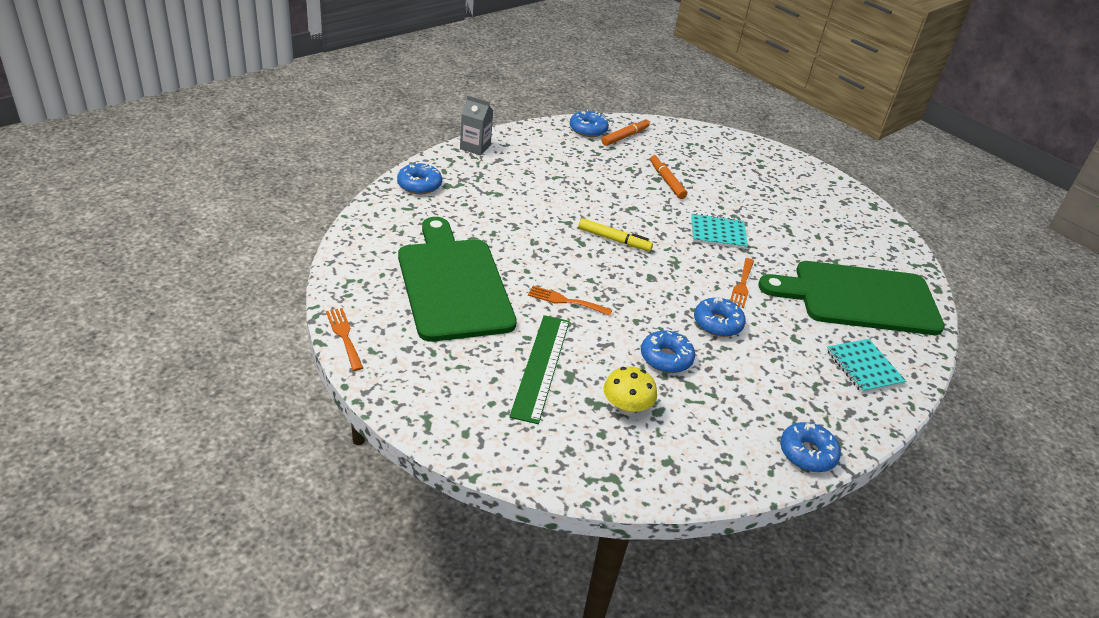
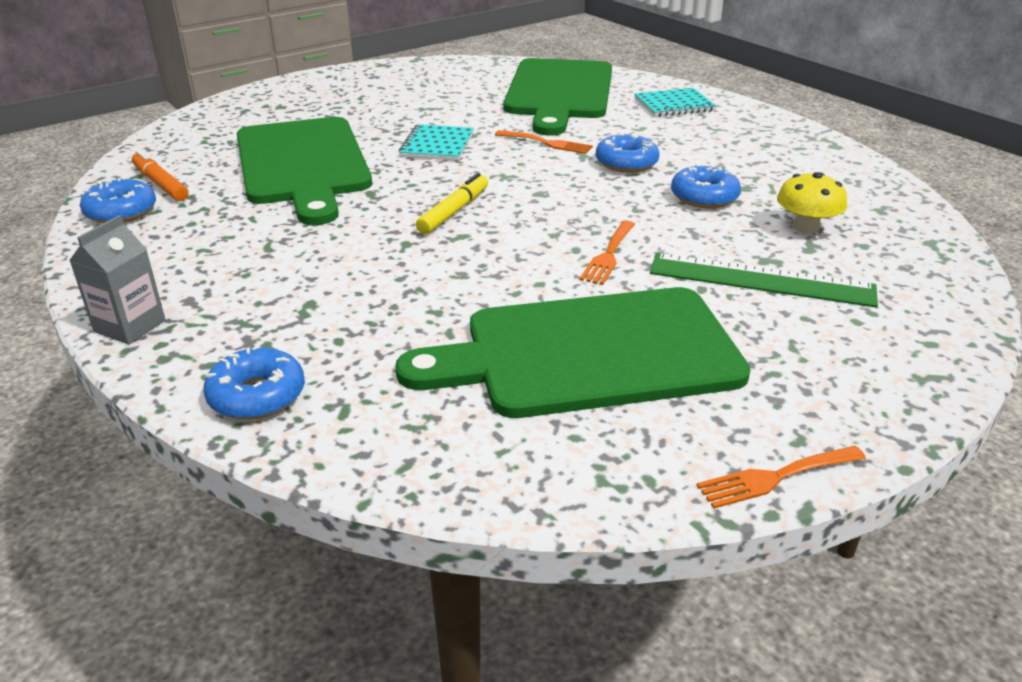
camera: 80 degrees left, 5 degrees down
orange marker [650,154,687,199] -> green cutting board [237,117,372,225]
blue donut [780,422,841,472] -> none

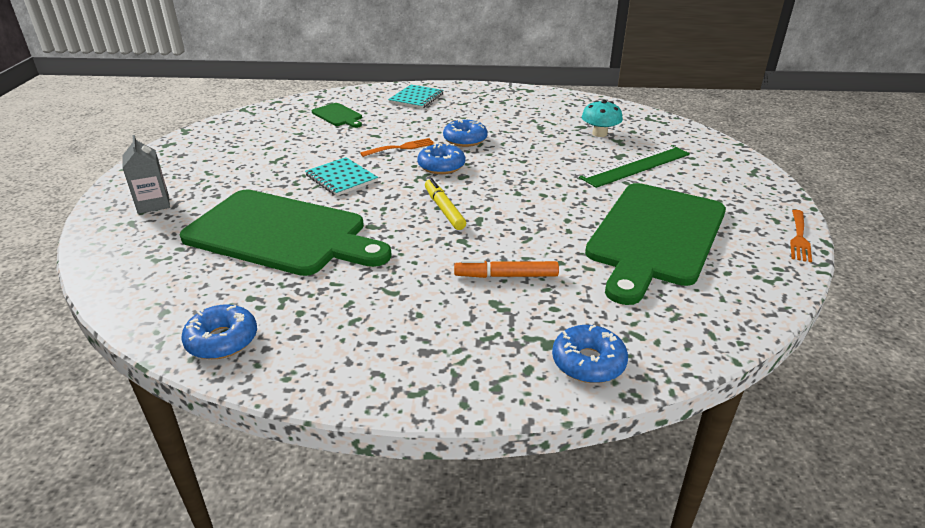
camera: 50 degrees left, 0 degrees up
grey carton [69,215,166,344] -> grey carton moved to [122,135,170,214]
orange marker [132,150,189,201] -> orange marker moved to [454,260,559,278]
green cutting board [503,58,612,135] -> green cutting board [312,103,362,128], size x0.42
orange fork [580,220,635,285] -> none
blue donut [671,164,741,208] -> blue donut moved to [417,143,465,174]
yellow mushroom [777,172,847,233] -> turquoise mushroom [581,100,623,137]

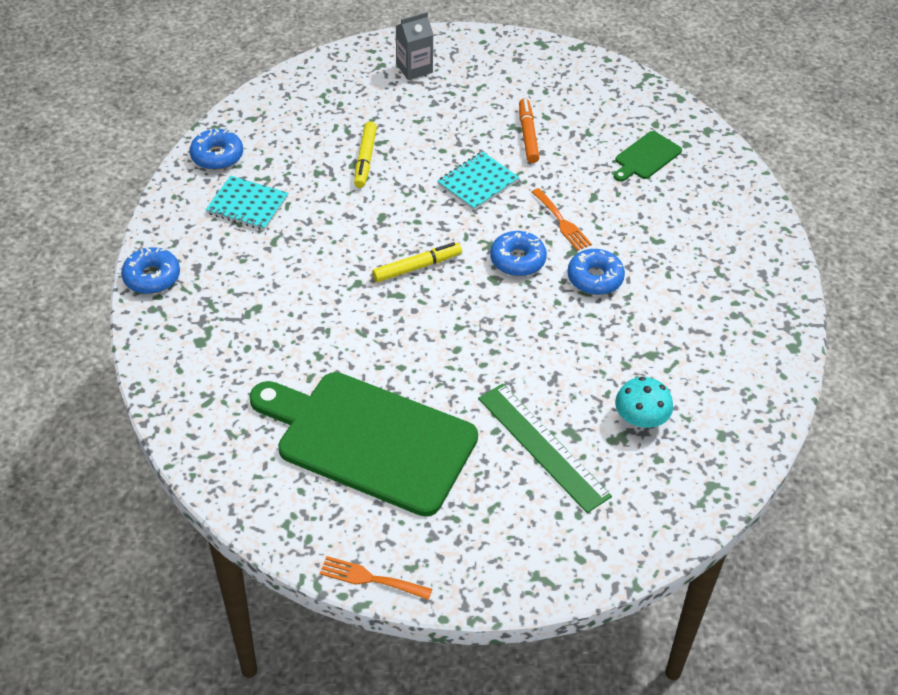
camera: 85 degrees right, 15 degrees up
green cutting board [180,190,392,276] -> yellow marker [354,121,377,188]
turquoise notebook [388,85,444,109] -> turquoise notebook moved to [206,176,288,231]
orange marker [454,260,559,278] -> orange marker moved to [519,98,540,163]
blue donut [552,325,628,383] -> blue donut moved to [121,247,180,294]

